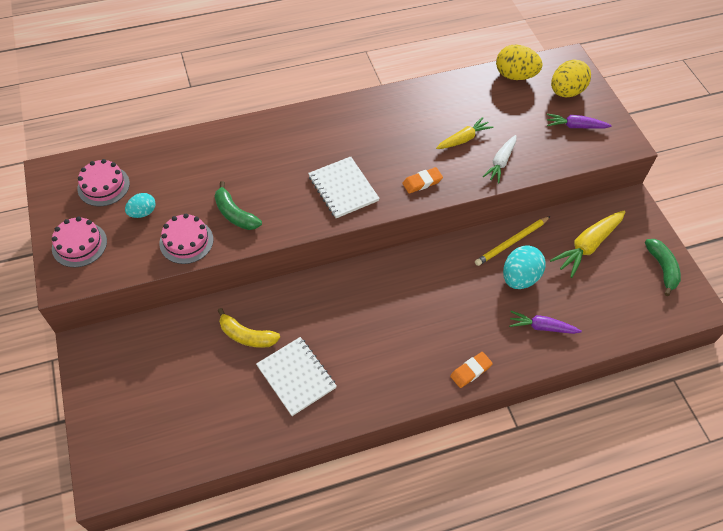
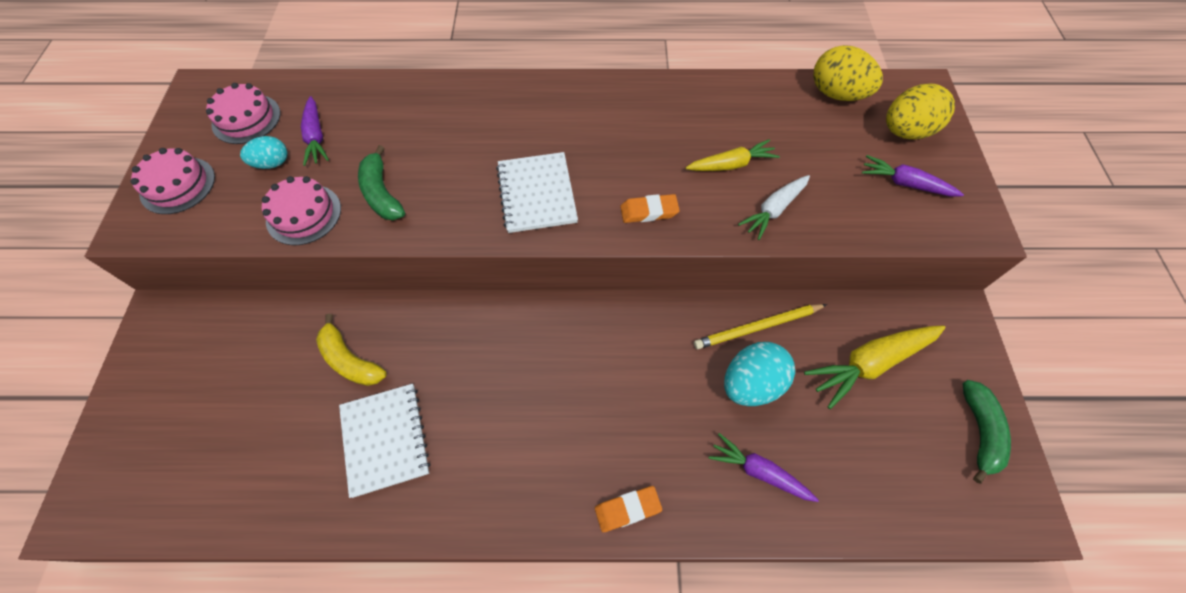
camera: 20 degrees right, 5 degrees up
none -> purple carrot [301,96,329,166]

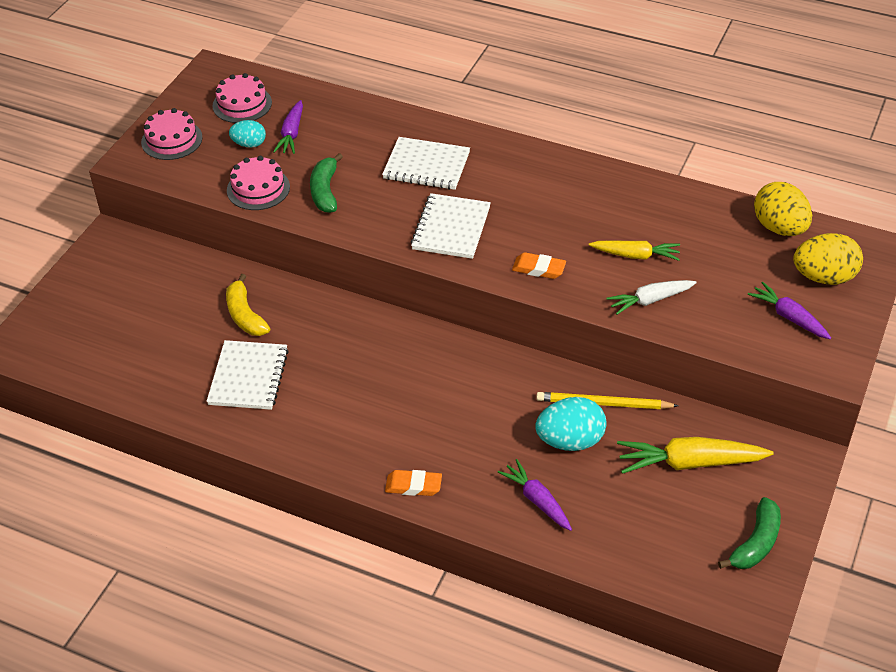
camera: 25 degrees right, 15 degrees down
none -> white notebook [382,137,470,190]

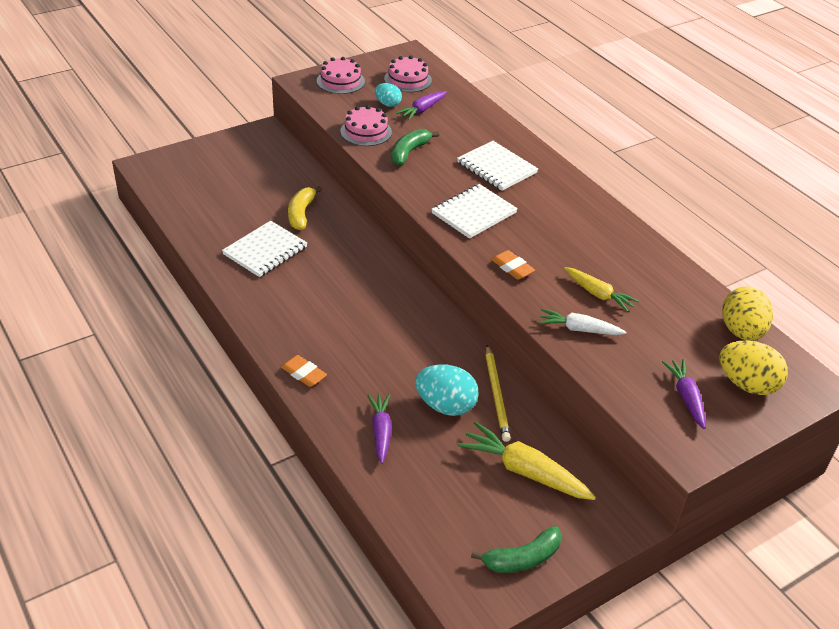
camera: 30 degrees right, 5 degrees down
yellow pencil [536,392,678,409] -> yellow pencil turned 135 degrees counterclockwise [486,345,511,442]

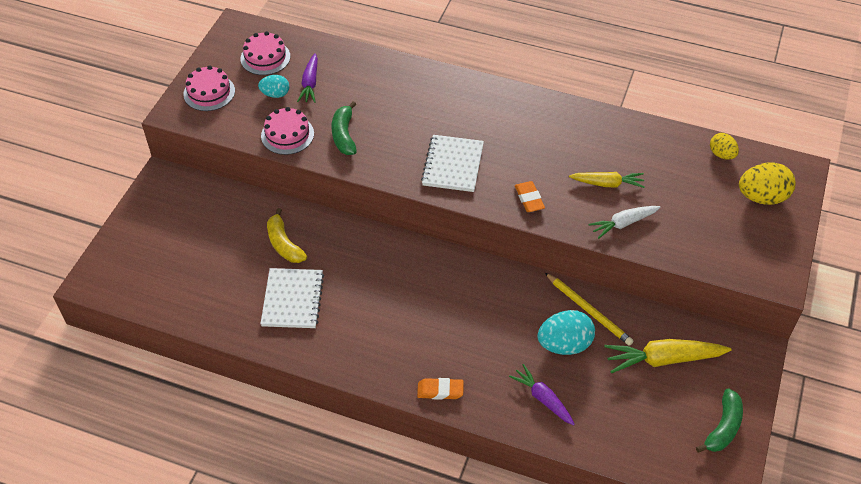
camera: 35 degrees left, 10 degrees up
white notebook [457,141,538,191] -> none
orange eraser [491,250,535,280] -> orange eraser turned 60 degrees clockwise [515,181,545,212]
purple carrot [662,359,705,429] -> none
yellow egg [722,286,773,341] -> yellow egg [710,133,739,160], size x0.59

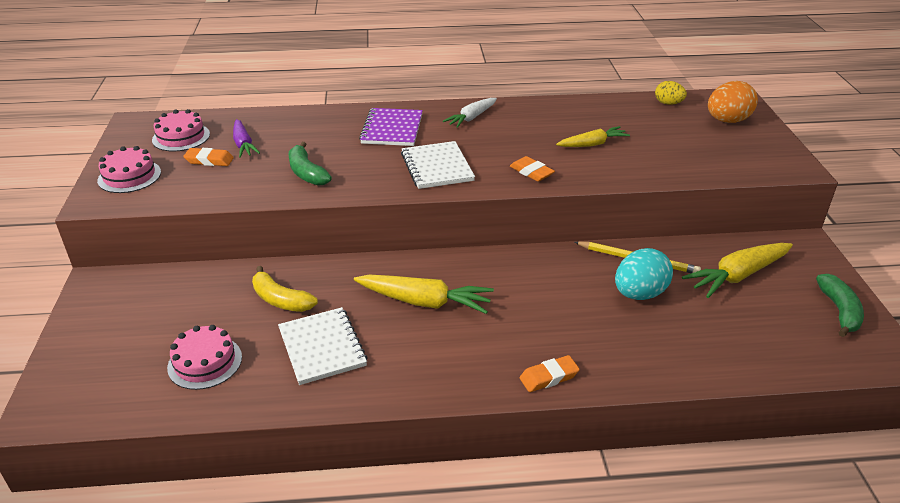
camera: 25 degrees left, 15 degrees down
turquoise egg [258,75,289,98] -> orange eraser [183,148,234,166]
pink cake [261,107,314,155] -> pink cake moved to [167,325,242,390]
purple carrot [509,364,575,425] -> none
white carrot [589,206,661,239] -> white carrot moved to [443,98,497,128]
yellow egg [739,162,795,205] -> orange egg [708,81,758,123]
none -> yellow carrot [354,275,494,314]
none -> purple notebook [359,108,423,146]

